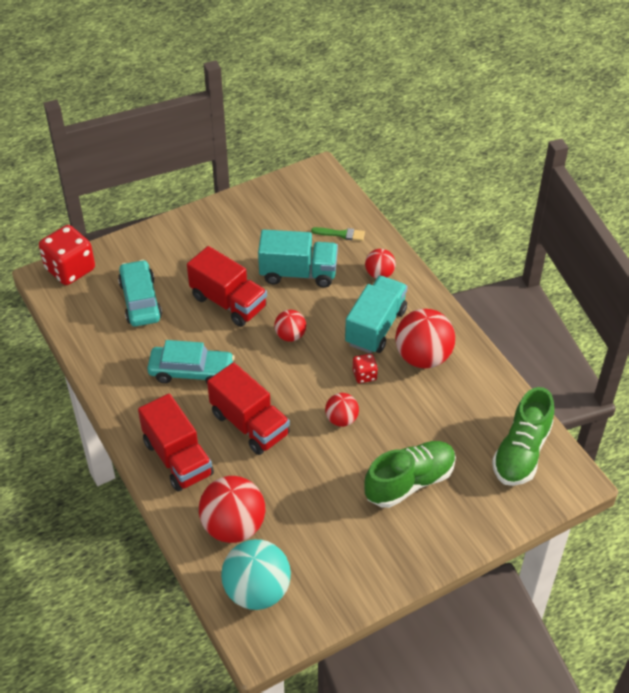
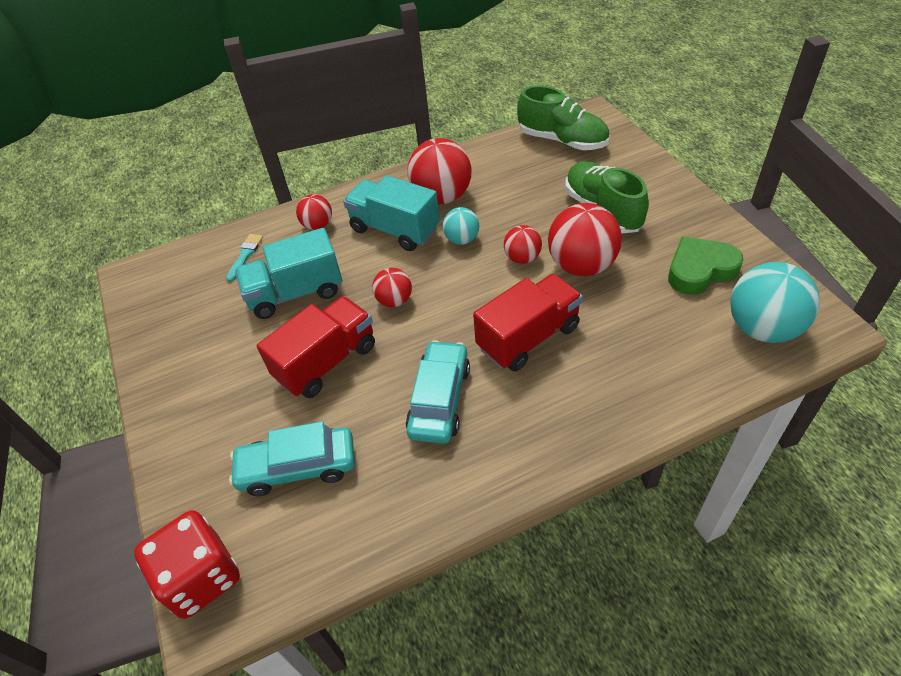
camera: 80 degrees left, 0 degrees up
red truck [138,394,214,492] -> none
red ball [199,476,265,543] -> red ball moved to [548,203,622,276]
turquoise truck [258,229,338,288] -> turquoise truck turned 120 degrees counterclockwise [235,228,342,319]
green brush [311,227,365,241] -> turquoise brush [226,234,263,282]
red dice [353,354,378,383] -> turquoise ball [443,207,479,245]
none -> green heart [668,237,744,295]

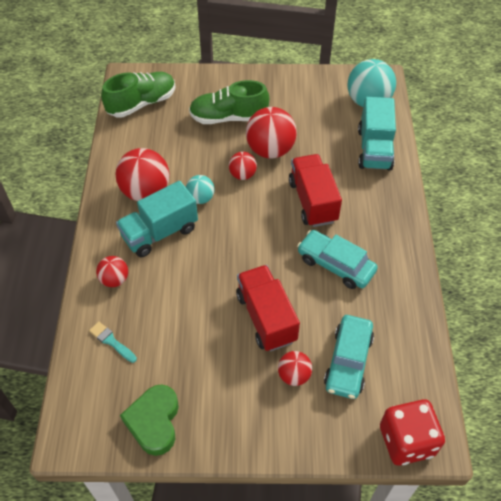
camera: 70 degrees left, 5 degrees up
turquoise truck [235,228,342,319] -> turquoise truck moved to [358,97,396,170]
red ball [372,268,412,307] -> red ball moved to [278,351,312,386]
green heart [668,237,744,295] -> green heart moved to [120,384,179,456]

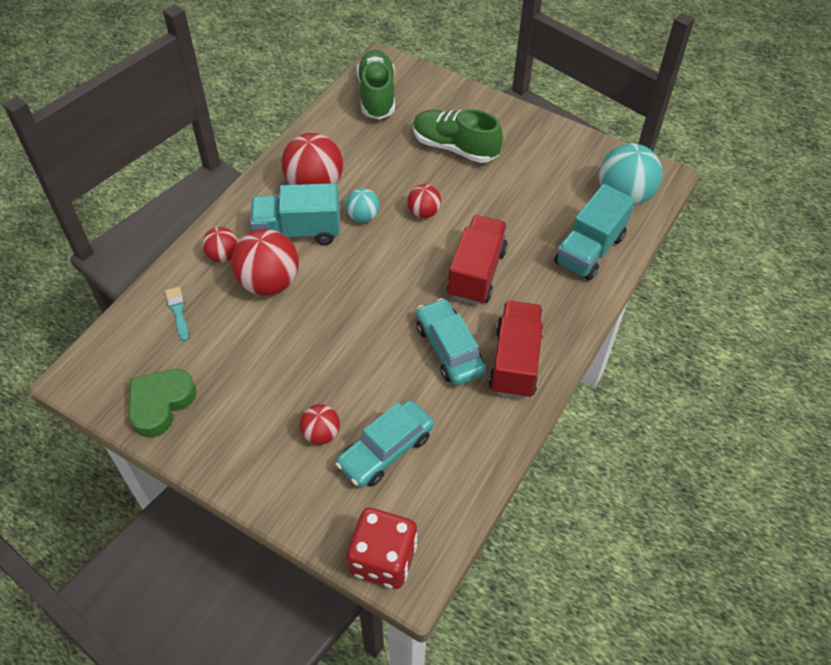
camera: 30 degrees right, 0 degrees up
green shoe [101,72,176,118] -> green shoe turned 90 degrees counterclockwise [357,50,395,120]
red truck [236,265,300,351] -> red truck moved to [488,301,544,399]
red ball [246,107,297,158] -> red ball moved to [231,229,299,296]

